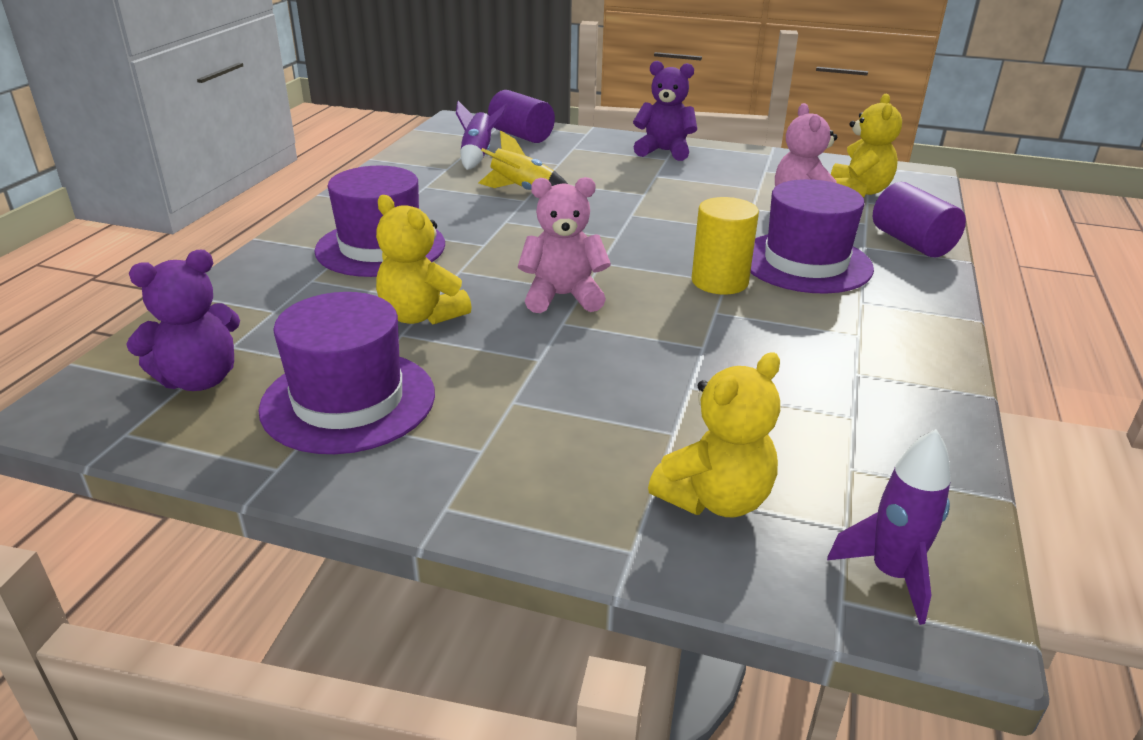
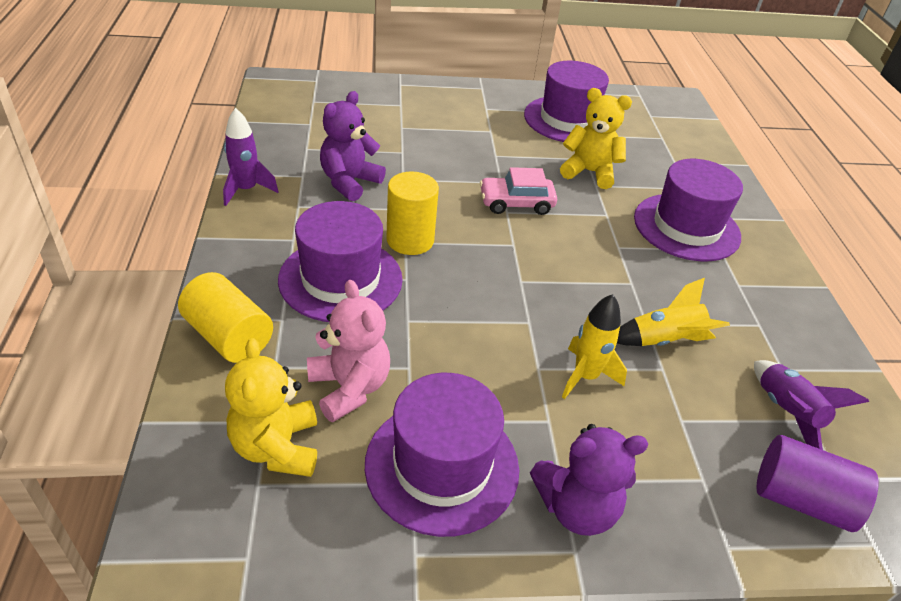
camera: 155 degrees right, 10 degrees up
purple teddy bear [126,250,240,391] -> purple teddy bear moved to [320,91,386,201]
pink teddy bear [518,177,611,313] -> pink car [480,167,557,215]
yellow teddy bear [648,353,780,517] -> none
purple rocket [827,429,951,625] -> purple rocket moved to [223,108,279,206]
purple cylinder [873,182,966,257] -> yellow cylinder [178,272,273,363]
none -> purple hat [365,373,519,537]
none -> yellow rocket [562,294,627,399]

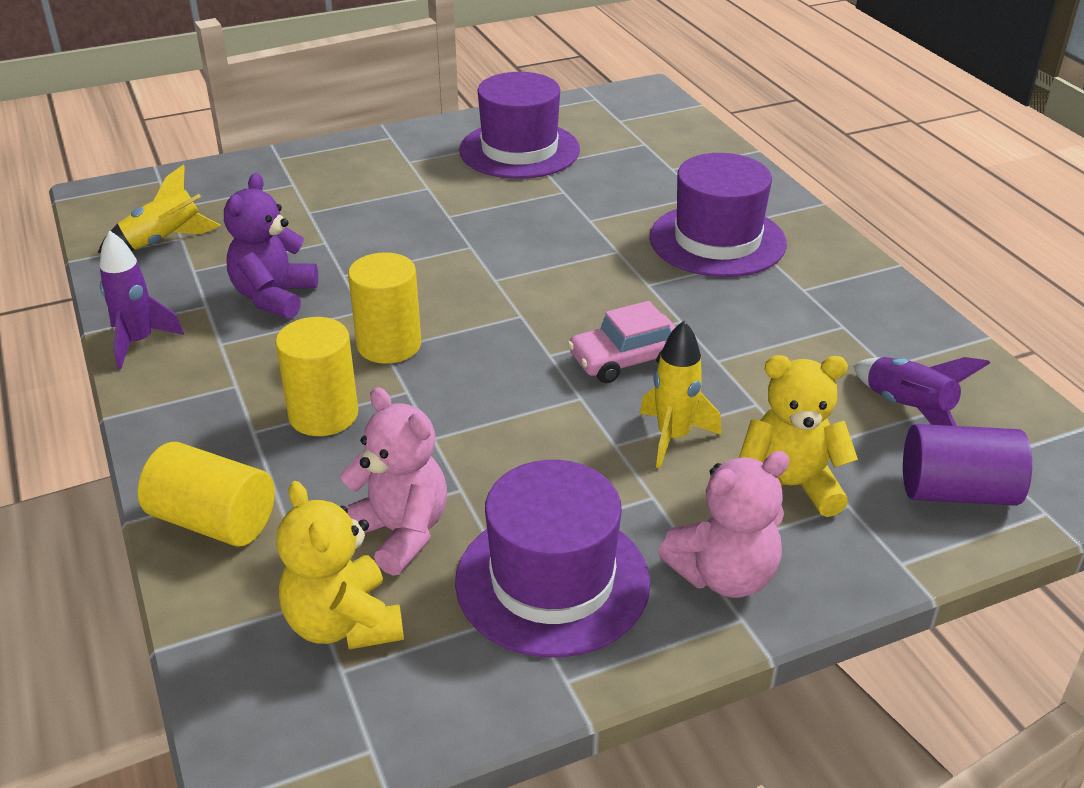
camera: 15 degrees left, 5 degrees down
purple hat [278,201,403,322] -> yellow cylinder [275,317,358,436]
pink car [480,167,557,215] -> pink car moved to [568,301,676,383]
purple teddy bear [530,424,649,536] -> pink teddy bear [658,451,790,598]
yellow teddy bear [560,88,632,189] -> yellow teddy bear moved to [739,355,858,517]
yellow rocket [617,278,730,346] -> yellow rocket moved to [98,165,221,253]

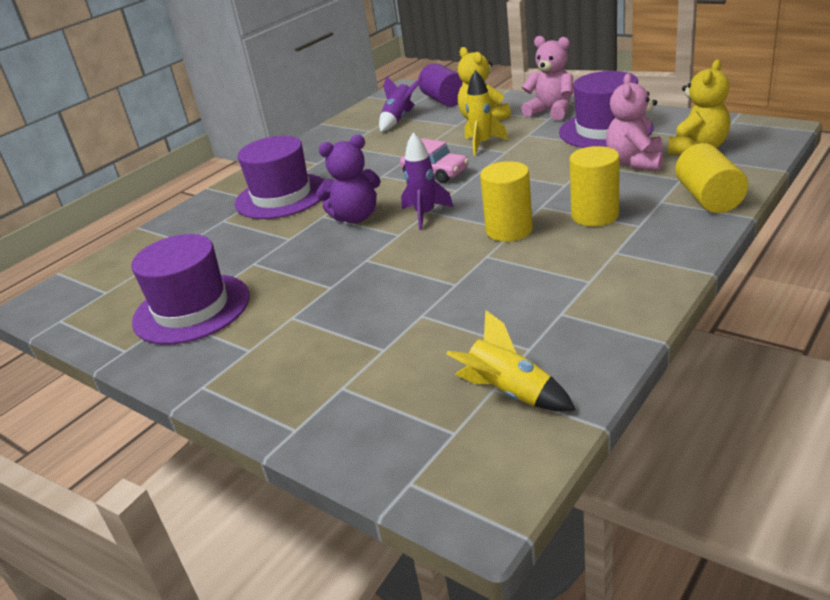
camera: 115 degrees left, 5 degrees down
purple rocket [100,231,184,369] -> purple rocket moved to [401,132,453,230]
purple teddy bear [224,173,318,319] -> purple teddy bear moved to [316,135,381,223]

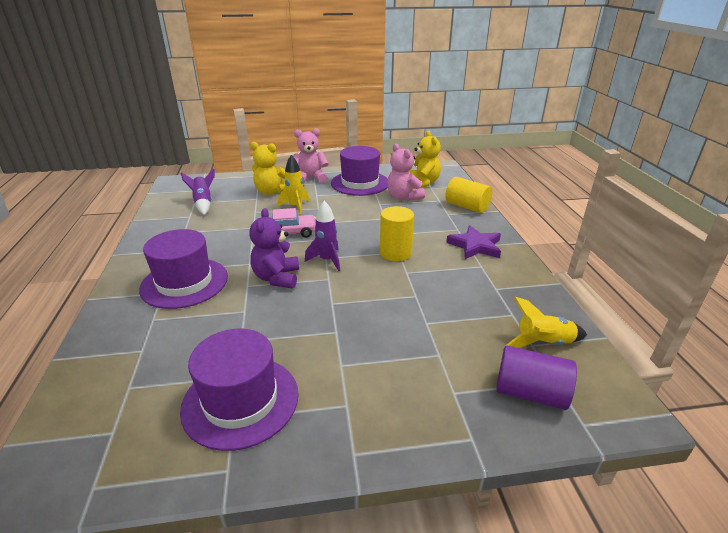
camera: 50 degrees left, 0 degrees up
purple teddy bear [316,135,381,223] -> purple teddy bear turned 150 degrees clockwise [249,208,299,288]
purple cylinder [418,63,463,107] -> purple cylinder moved to [496,346,577,410]
yellow cylinder [569,146,620,226] -> none
none -> purple star [446,225,501,259]

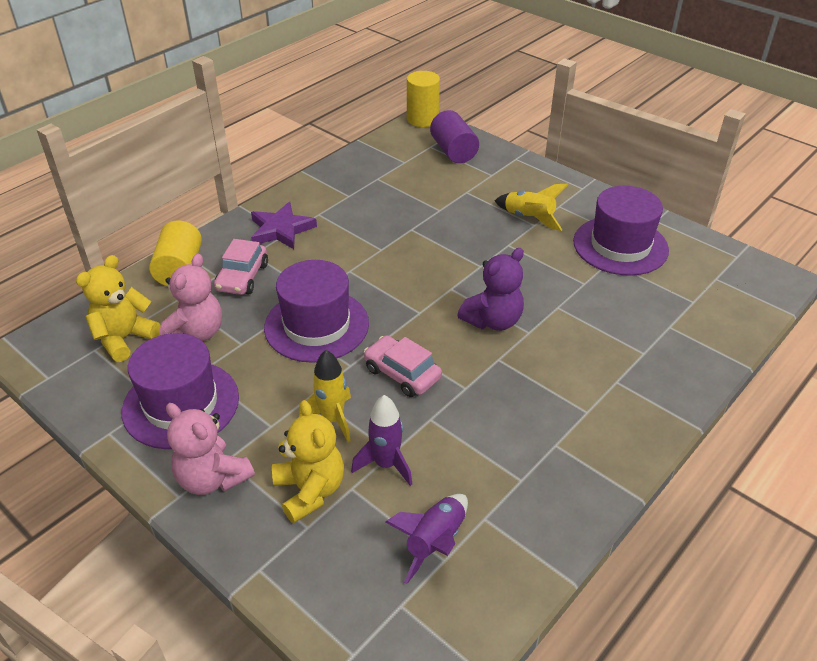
camera: 130 degrees left, 10 degrees up
purple hat [139,229,228,309] -> purple hat moved to [264,260,369,363]
purple rocket [305,201,340,271] -> purple rocket moved to [351,395,412,486]
yellow cylinder [380,206,414,261] -> yellow cylinder moved to [407,71,440,127]
yellow rocket [505,297,587,348] -> yellow rocket moved to [495,184,568,231]
none -> pink car [214,239,268,295]

